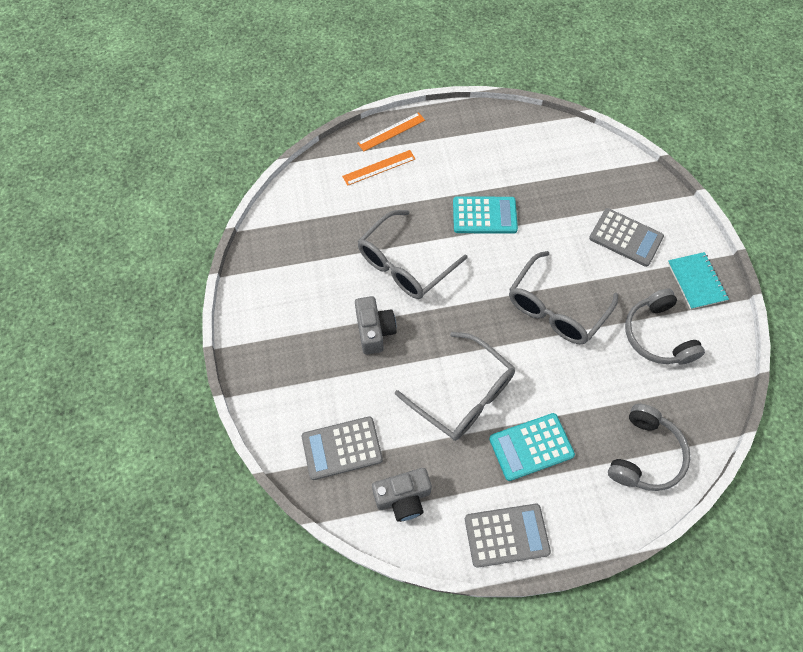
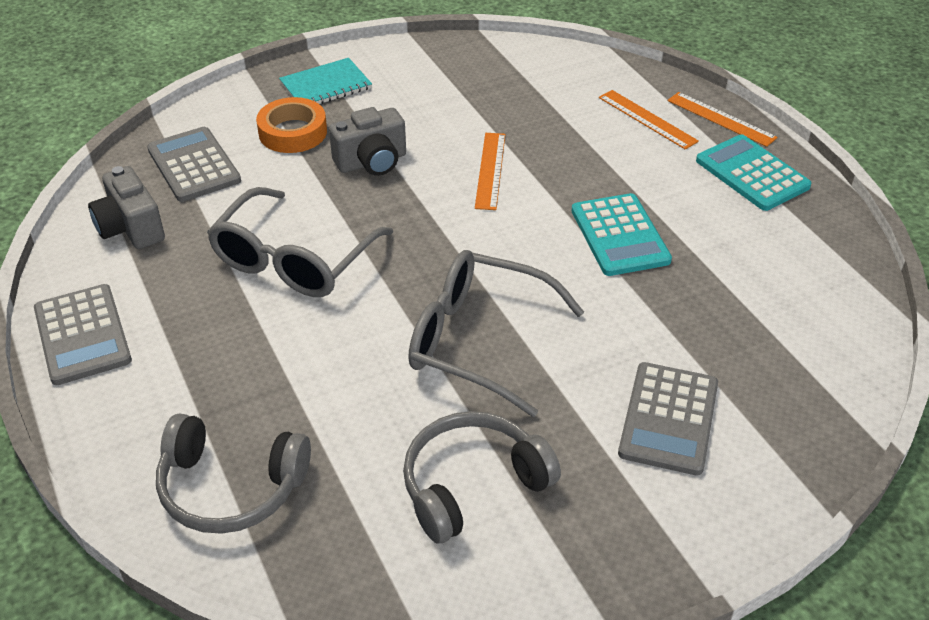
camera: 75 degrees right, 20 degrees down
grey glasses [358,210,467,299] -> orange ruler [475,133,505,210]
turquoise calculator [489,413,575,481] -> turquoise calculator moved to [696,134,811,211]
turquoise notebook [668,252,729,310] -> turquoise notebook moved to [279,58,372,104]
none -> orange tape [256,97,327,153]

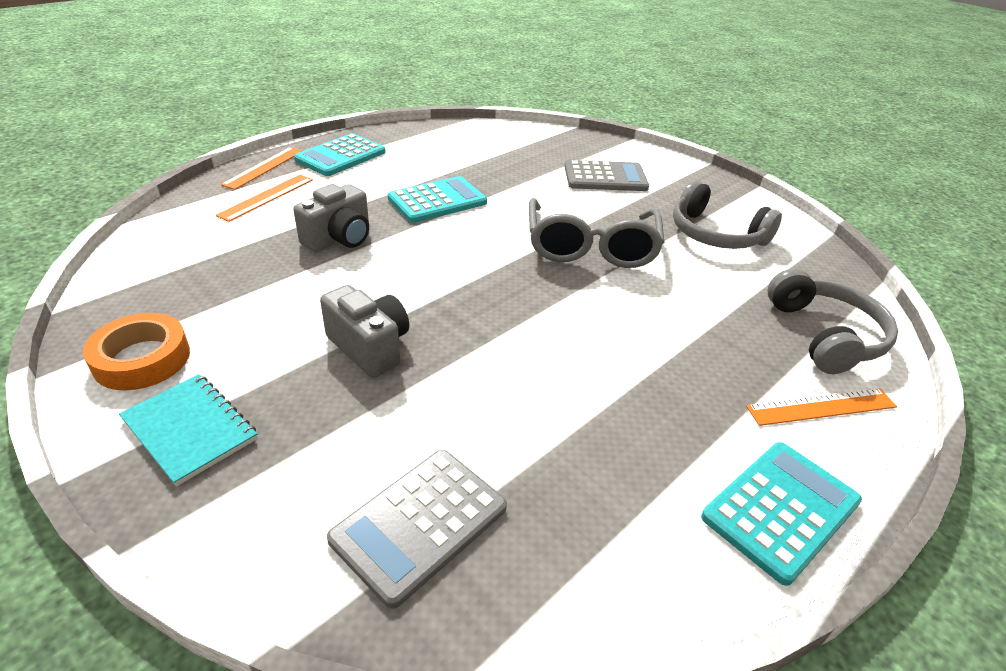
camera: 110 degrees left, 5 degrees down
grey calculator [34,284,132,385] -> turquoise calculator [701,442,862,586]
grey camera [88,166,165,249] -> grey camera moved to [293,184,369,252]
grey glasses [207,187,393,297] -> none
orange tape [256,97,327,153] -> orange tape moved to [83,313,190,390]
orange ruler [475,133,505,210] -> orange ruler moved to [746,389,897,426]

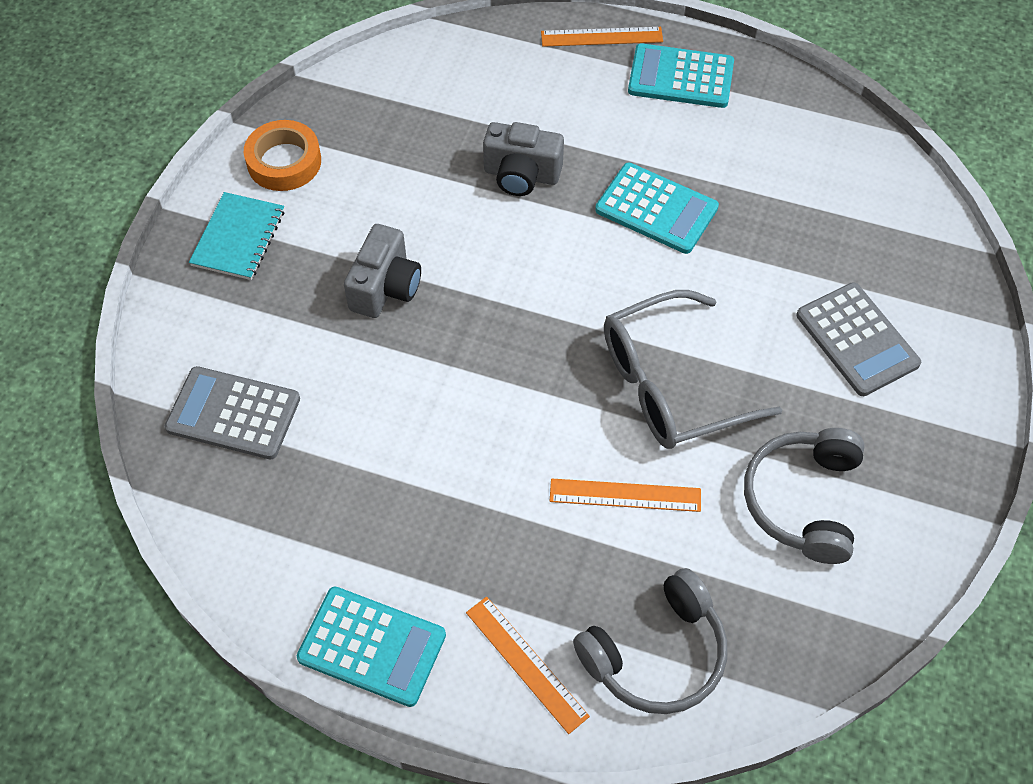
camera: 65 degrees right, 20 degrees up
orange ruler [216,175,313,222] -> orange ruler moved to [550,479,701,512]

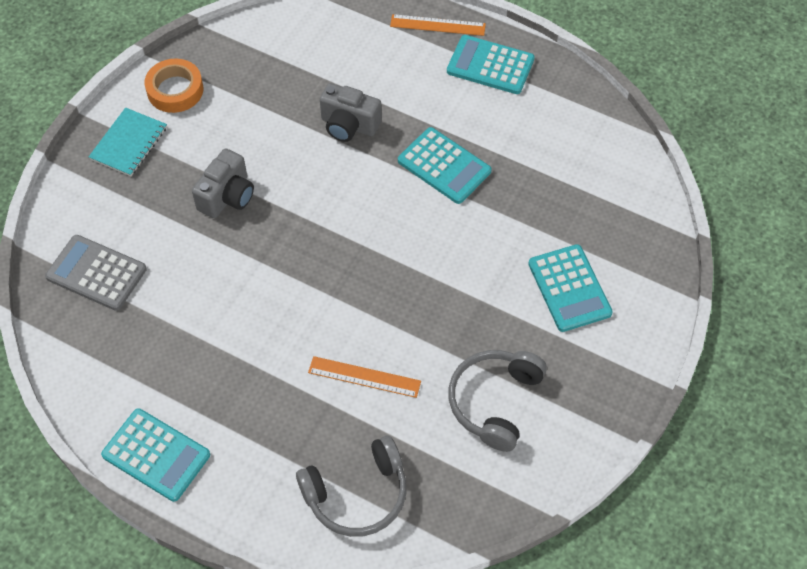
camera: 10 degrees right, 0 degrees up
orange ruler [466,597,590,734] -> none
grey glasses [604,290,782,449] -> none
grey calculator [796,282,921,396] -> turquoise calculator [528,244,613,332]

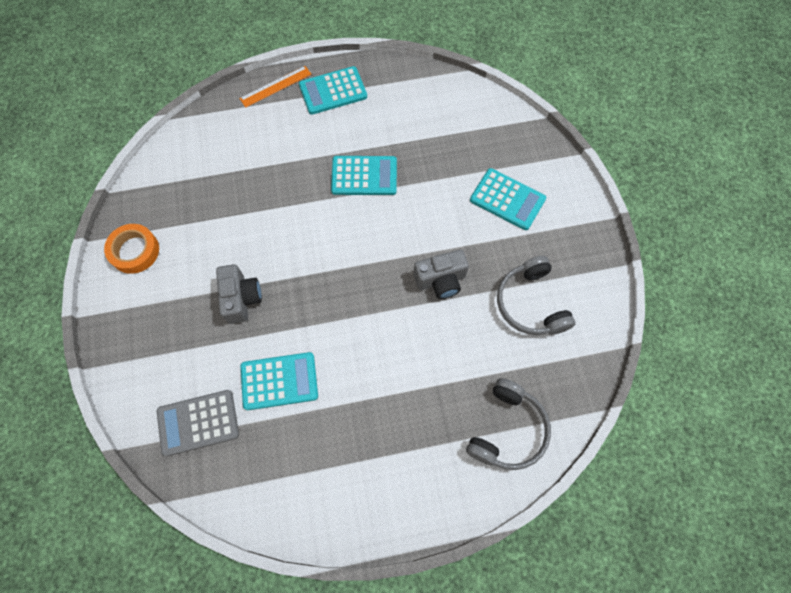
camera: 40 degrees left, 10 degrees up
turquoise notebook [89,107,167,176] -> none
turquoise calculator [101,408,210,502] -> turquoise calculator moved to [241,352,318,410]
orange ruler [308,356,421,398] -> none
grey camera [320,83,382,142] -> grey camera moved to [414,249,469,299]

